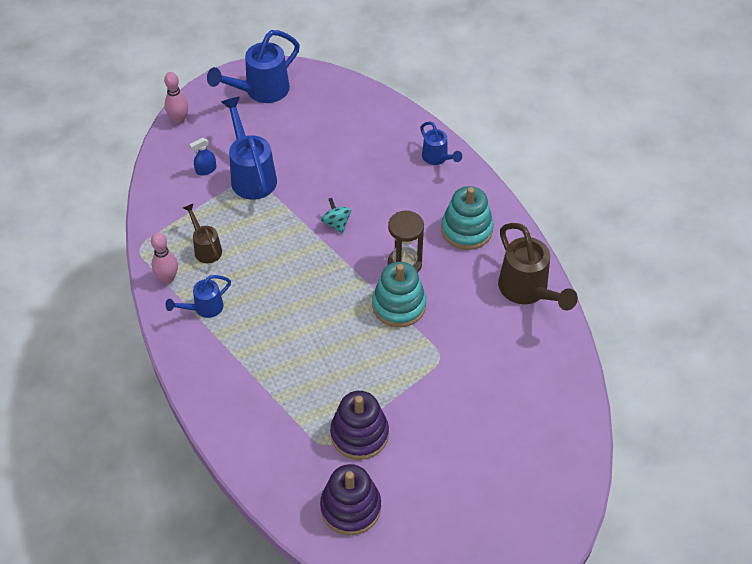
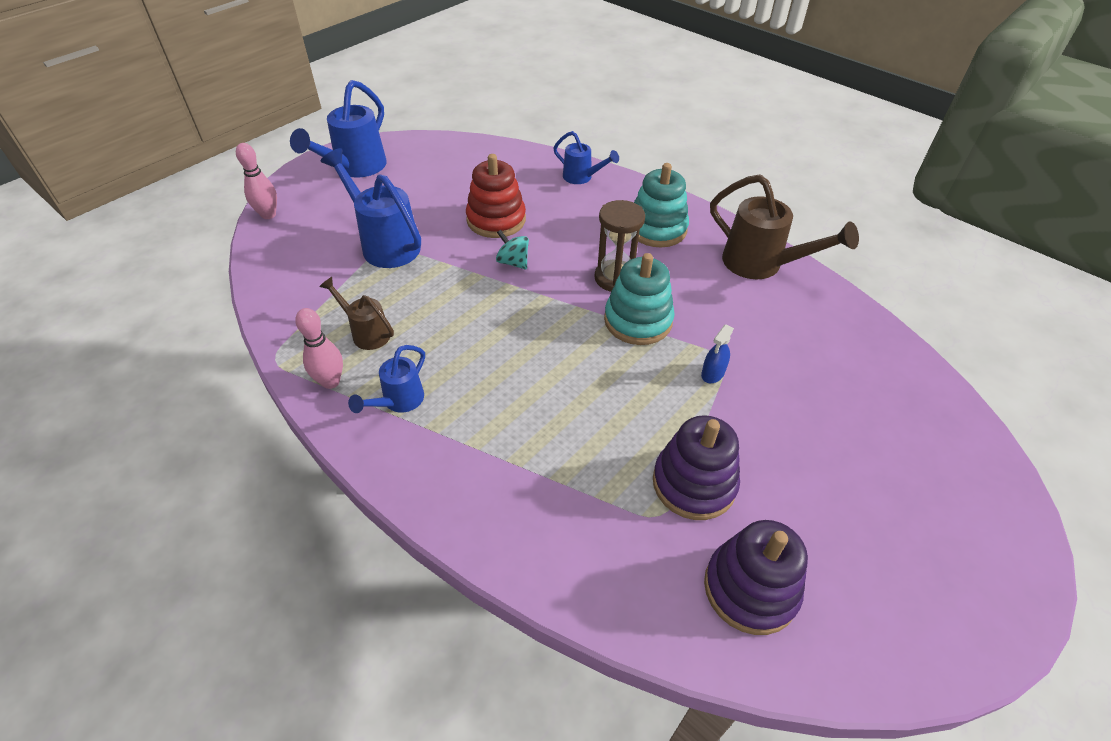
camera: 25 degrees left, 5 degrees down
blue spray bottle [190,138,216,175] -> blue spray bottle moved to [701,325,734,383]
none -> red stacking toy [466,154,526,238]

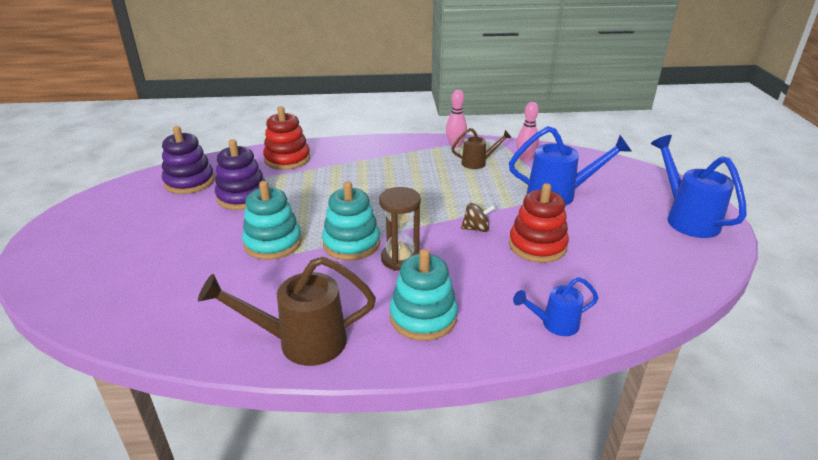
camera: 135 degrees right, 15 degrees down
pink bowling pin [236,143,277,219] -> pink bowling pin moved to [516,102,539,162]
blue watering can [348,345,425,413] -> none
turquoise spinning top [496,230,529,269] -> brown spinning top [461,203,495,232]
blue spray bottle [701,325,734,383] -> turquoise stacking toy [242,181,302,260]
none -> red stacking toy [263,106,310,170]

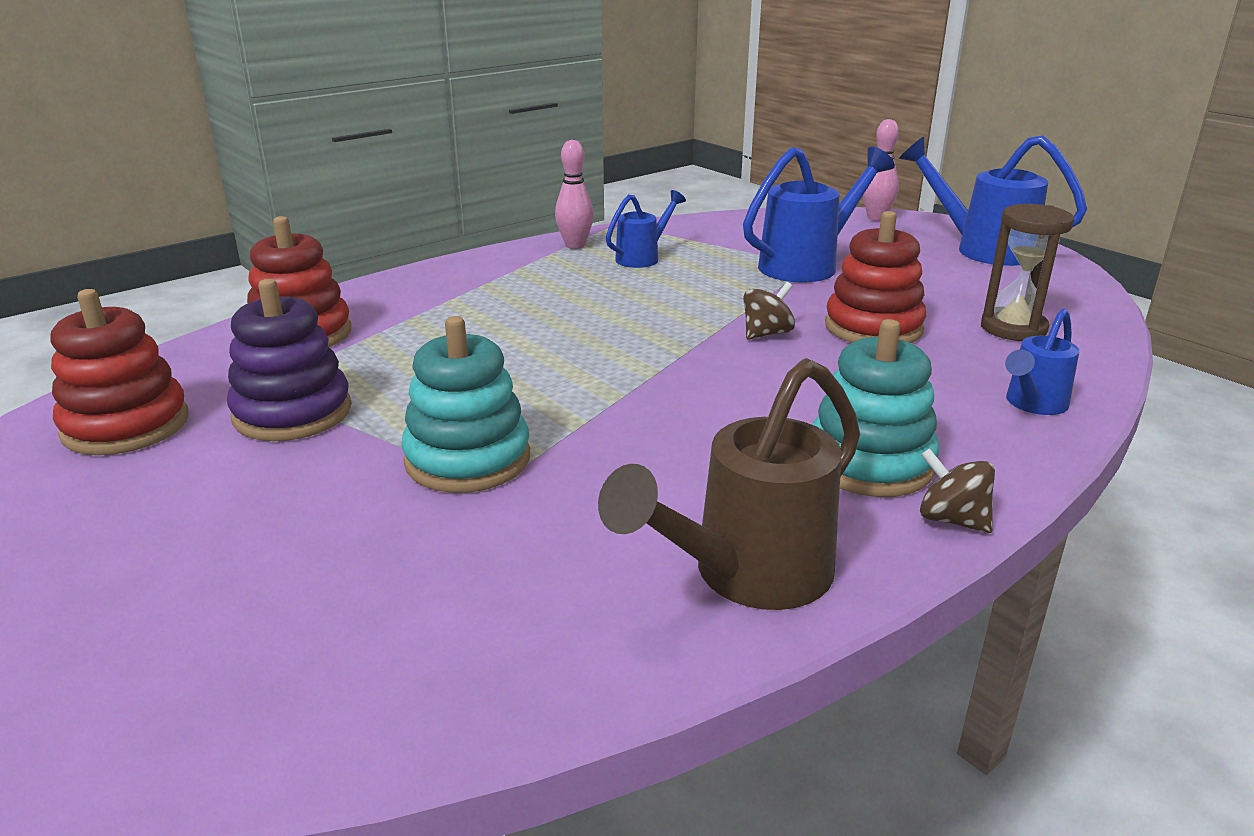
camera: 35 degrees left, 5 degrees down
purple stacking toy [162,126,215,194] -> red stacking toy [51,289,189,455]
turquoise stacking toy [322,181,380,261] -> none
brown hourglass [379,187,421,271] -> brown hourglass moved to [981,204,1074,341]
brown watering can [451,128,512,169] -> blue watering can [606,190,686,268]
pink bowling pin [516,102,539,162] -> pink bowling pin moved to [863,119,899,221]
none -> brown spinning top [920,448,995,533]

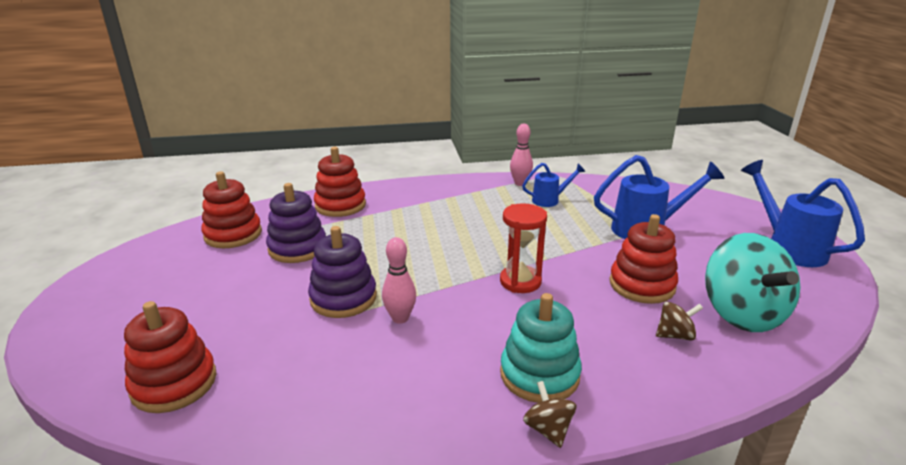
camera: 30 degrees right, 0 degrees up
turquoise stacking toy [401,316,530,493] -> purple stacking toy [308,226,377,318]
brown watering can [598,358,860,610] -> none
brown spinning top [743,282,795,340] -> brown spinning top moved to [656,302,703,341]
pink bowling pin [863,119,899,221] -> pink bowling pin moved to [382,237,416,324]
brown hourglass [981,204,1074,341] -> turquoise spinning top [705,233,801,332]
blue watering can [1005,308,1079,415] -> none
none -> red stacking toy [124,301,217,413]
none -> red hourglass [500,204,547,293]

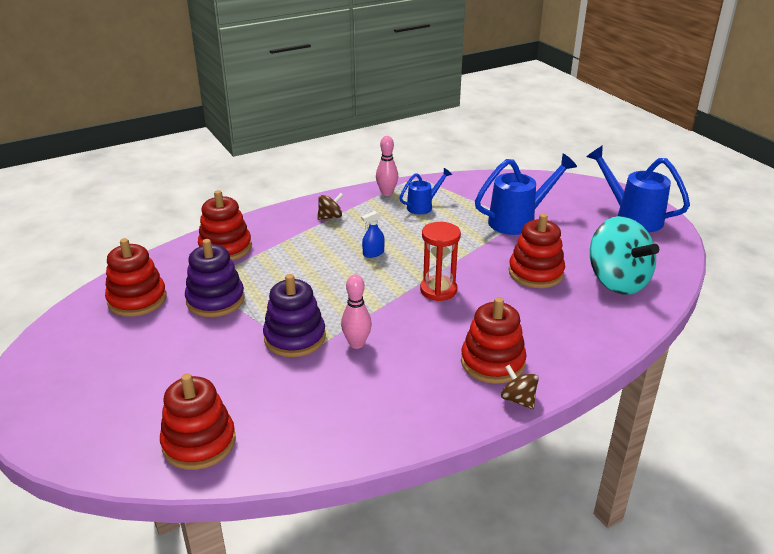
camera: 20 degrees left, 5 degrees up
turquoise stacking toy [500,293,582,403] -> red stacking toy [461,297,527,384]
brown spinning top [656,302,703,341] -> brown spinning top moved to [317,193,343,220]
none -> blue spray bottle [361,211,385,258]

